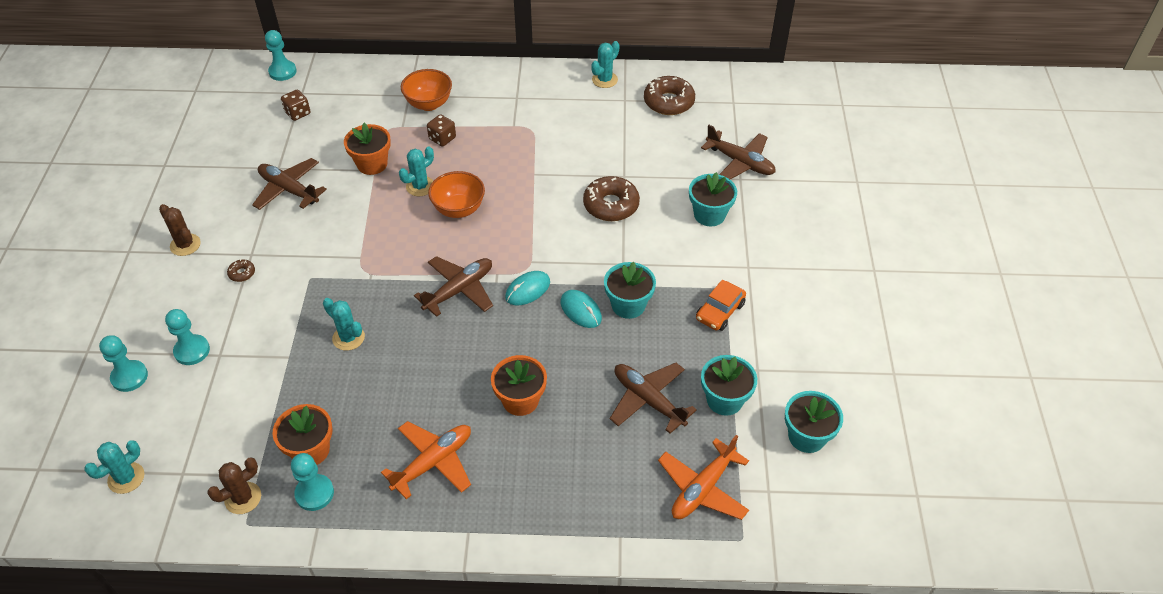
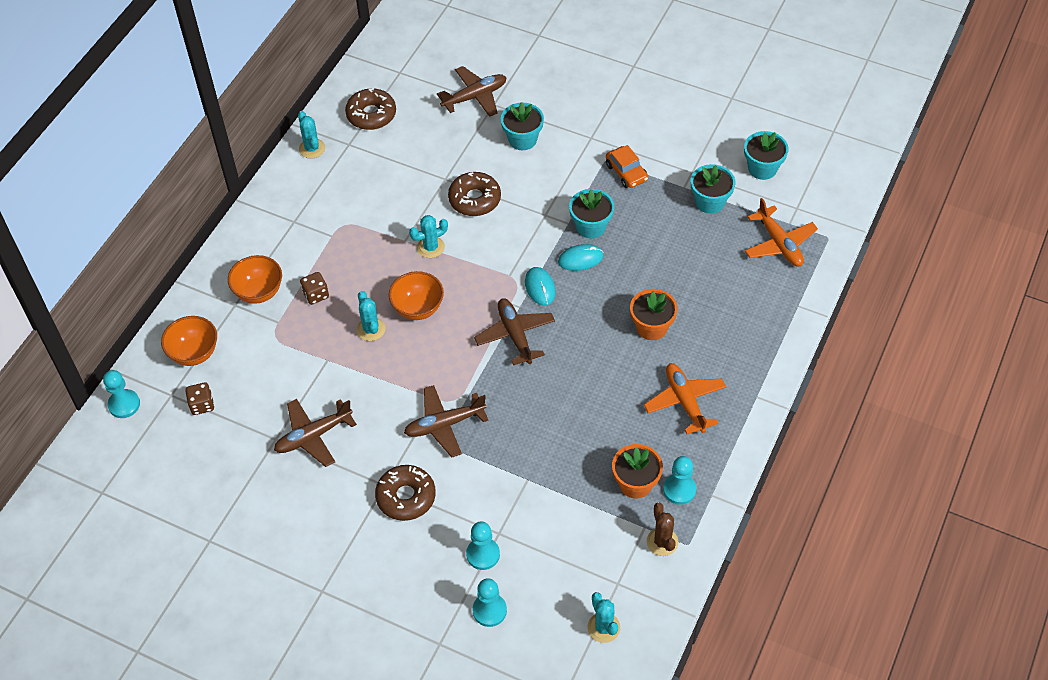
camera: 65 degrees left, 5 degrees up
brown cactus [159,204,201,256] -> none
brown donut [227,259,255,282] -> brown donut [375,465,436,521], size x2.21
turquoise cactus [323,298,365,351] -> turquoise cactus moved to [409,215,448,258]
orange flower pot [344,123,391,175] -> none
brown plane [610,363,697,434] -> brown plane moved to [404,385,489,458]
none -> orange bowl [161,316,217,366]

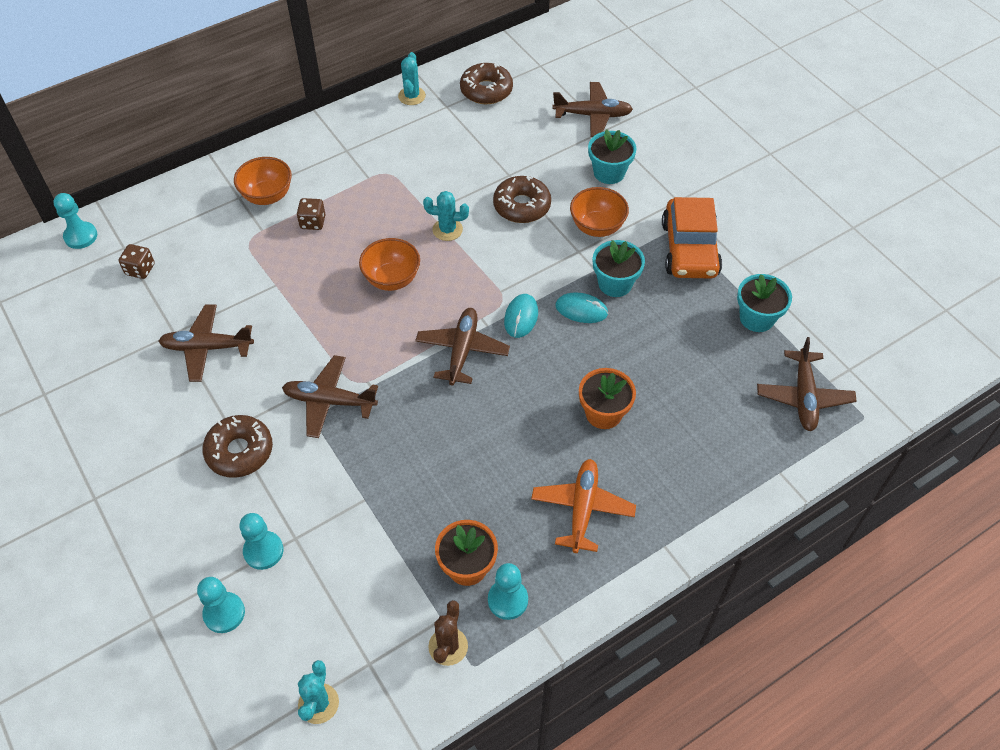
camera: 30 degrees right, 0 degrees up
orange bowl [161,316,217,366] -> orange bowl moved to [570,187,629,237]
turquoise cactus [357,291,386,341] -> none
orange car [606,145,648,188] -> orange car [662,197,722,279], size x1.73
turquoise flower pot [744,131,788,180] -> none
orange plane [745,198,818,267] -> brown plane [757,337,857,431]

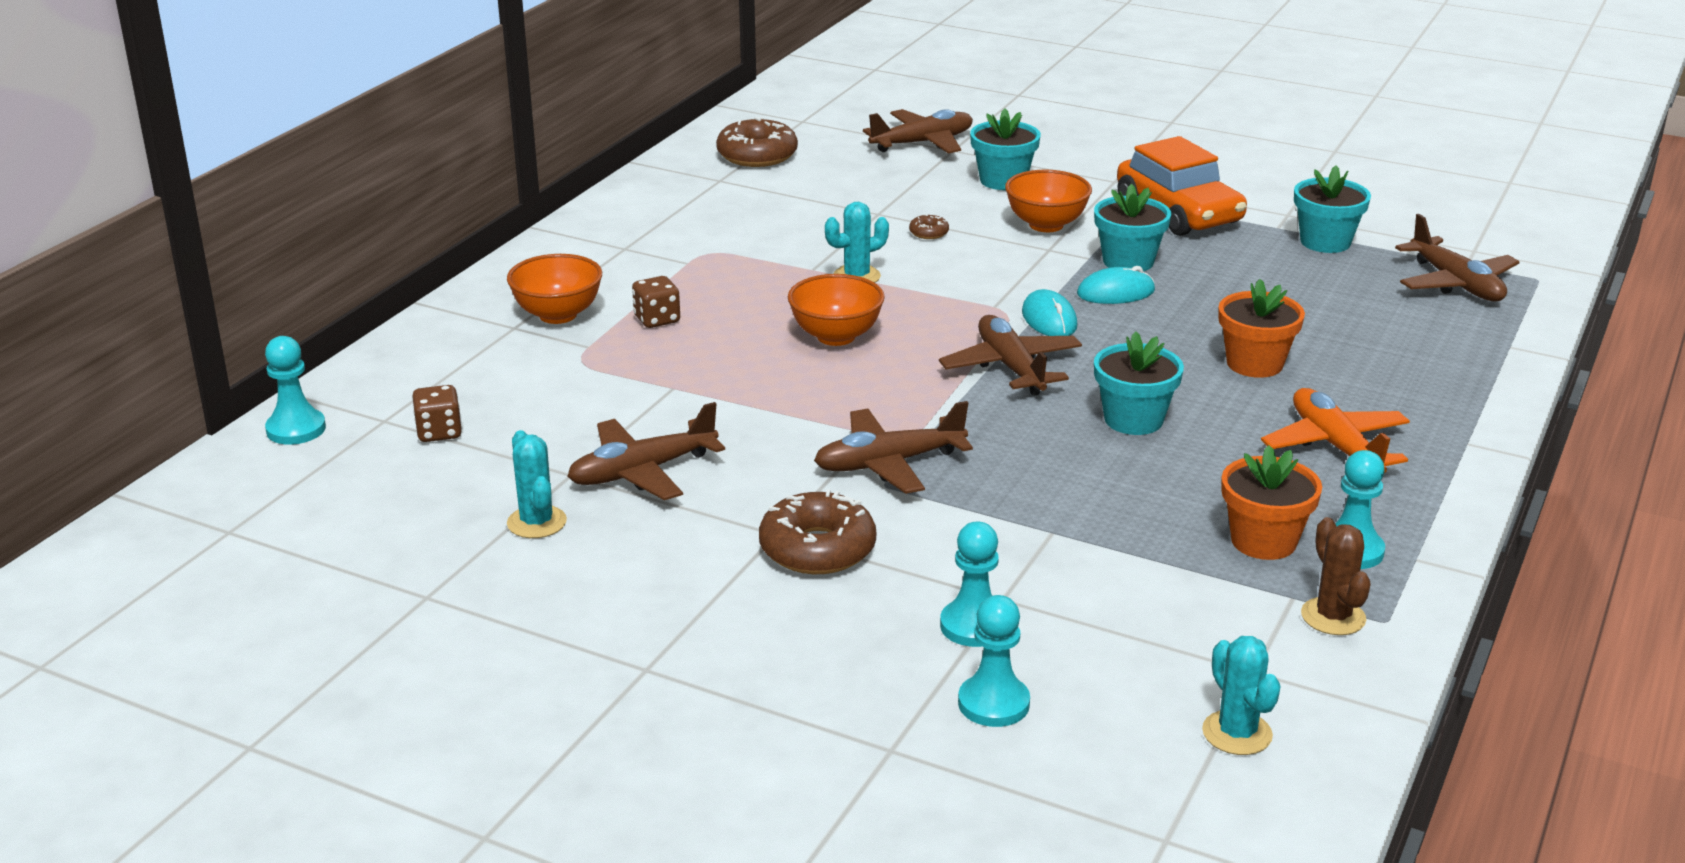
camera: 30 degrees left, 25 degrees down
turquoise cactus [398,52,426,105] -> turquoise cactus moved to [507,430,567,538]
brown donut [493,176,551,223] -> brown donut [909,214,949,239], size x0.45
none -> turquoise flower pot [1094,331,1184,435]

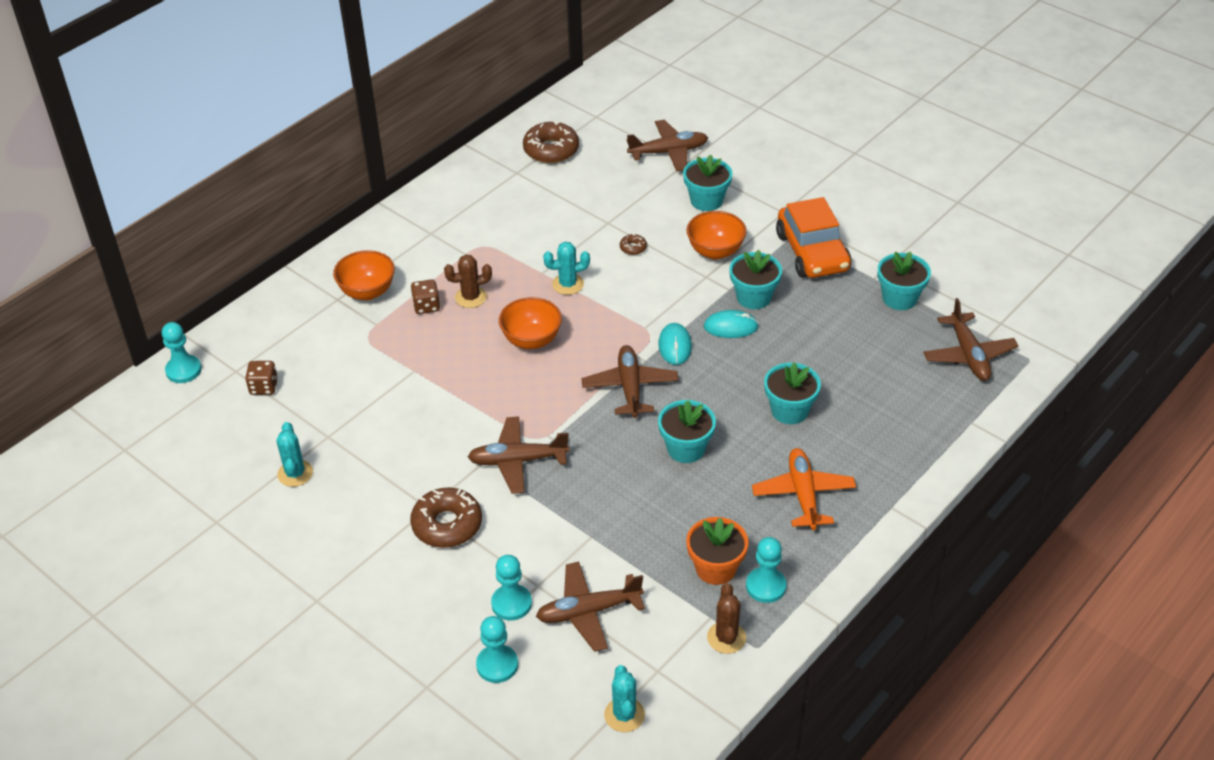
camera: 15 degrees right, 15 degrees up
brown plane [568,402,725,500] -> brown plane moved to [536,562,645,652]
orange flower pot [1218,279,1305,378] -> turquoise flower pot [764,362,821,424]
none -> brown cactus [444,255,492,308]

